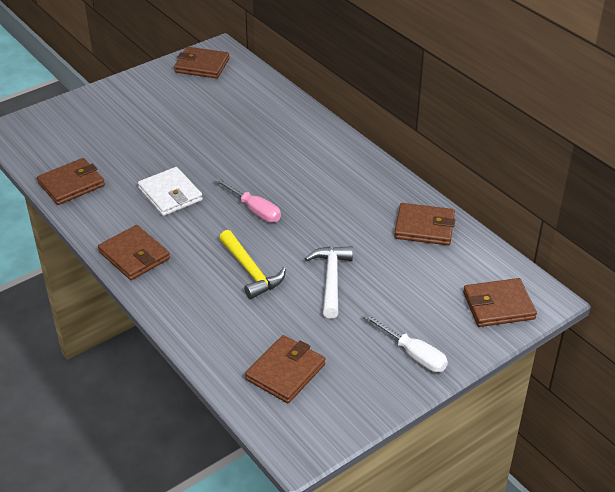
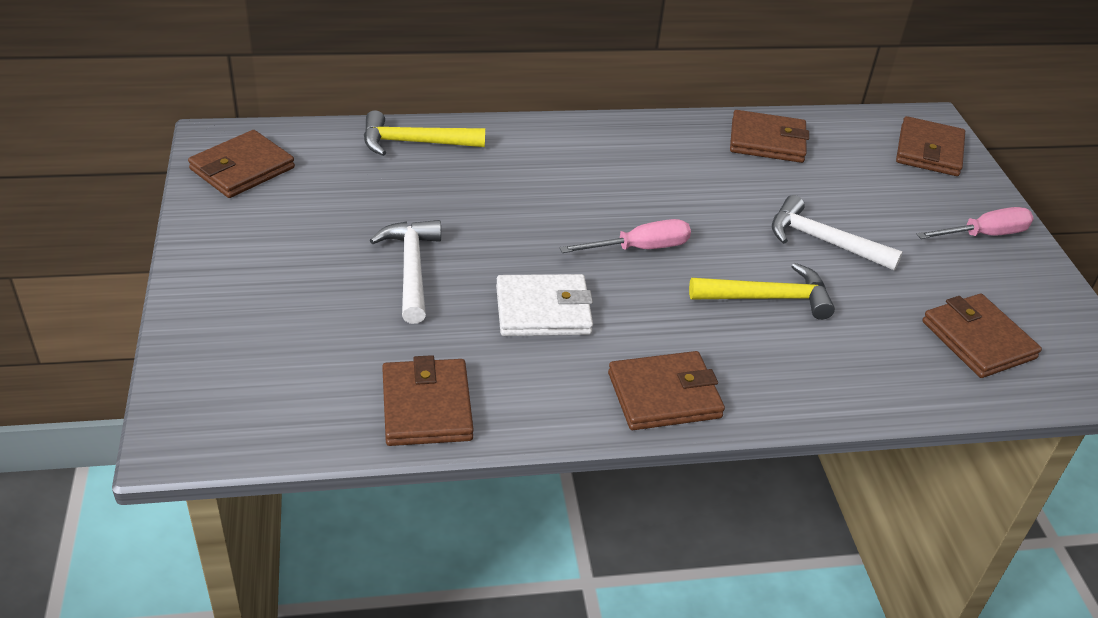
camera: 65 degrees left, 0 degrees up
white screwdriver [363,314,448,372] -> pink screwdriver [917,207,1034,239]
brown wallet [394,203,455,245] -> brown wallet turned 60 degrees clockwise [730,110,809,163]
none -> yellow hammer [364,110,485,156]
none -> white hammer [370,220,441,324]

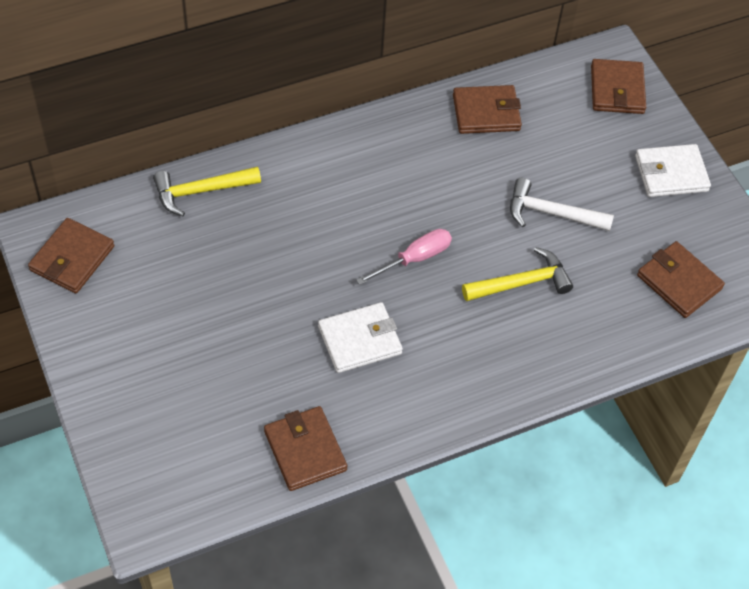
camera: 15 degrees left, 15 degrees up
white hammer [370,220,441,324] -> none
brown wallet [608,351,725,430] -> none
pink screwdriver [917,207,1034,239] -> white wallet [635,144,711,197]

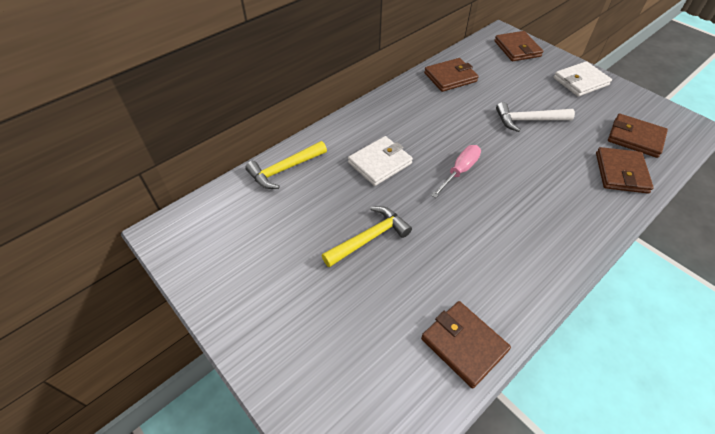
camera: 15 degrees left, 5 degrees down
brown wallet [28,218,114,293] -> brown wallet moved to [596,147,654,193]
white wallet [318,302,403,373] -> white wallet moved to [348,136,413,186]
yellow hammer [462,247,573,301] -> yellow hammer moved to [321,206,412,267]

